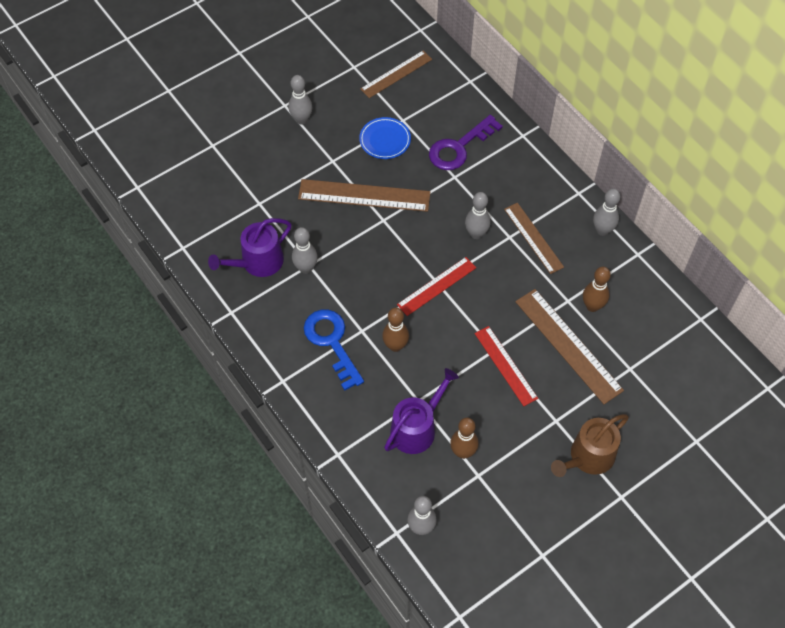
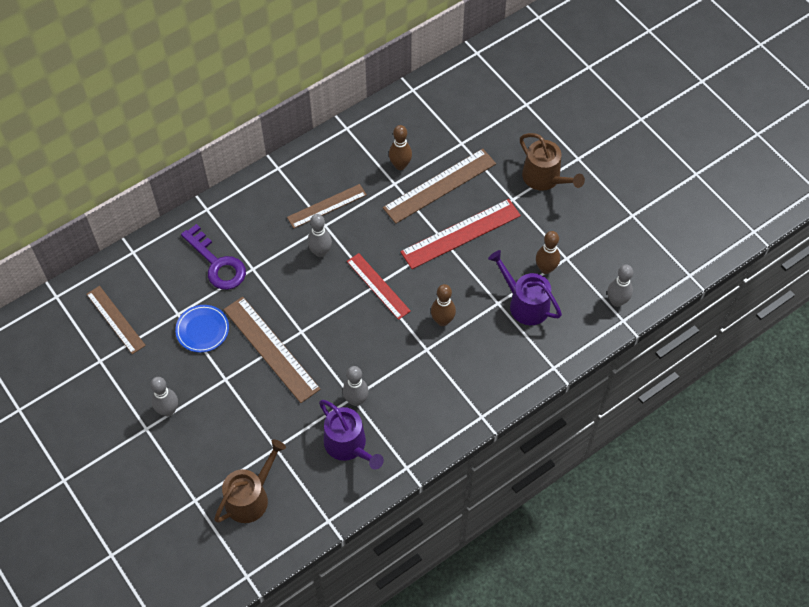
camera: 90 degrees left, 0 degrees up
brown ruler [298,179,430,212] -> brown ruler turned 45 degrees counterclockwise [223,297,321,403]
blue key [304,310,364,390] -> none
red ruler [474,326,538,406] -> red ruler [400,199,521,269], size x1.52
grey bowling pin [593,188,620,236] -> none
none -> brown watering can [214,439,286,523]

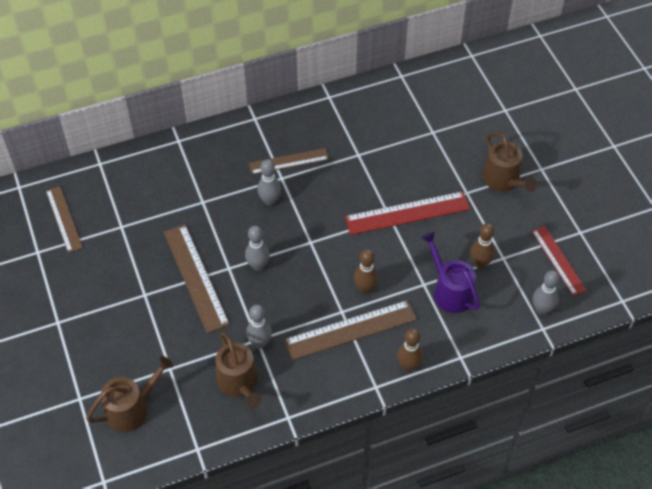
camera: 15 degrees right, 5 degrees down
grey bowling pin [150,377,178,416] -> grey bowling pin moved to [245,226,270,271]
blue plate [175,305,229,353] -> none
purple key [181,224,246,290] -> none
purple watering can [319,400,384,469] -> brown watering can [215,331,262,408]
red ruler [347,253,411,320] -> red ruler moved to [532,226,587,296]
brown ruler [383,149,496,224] -> brown ruler moved to [284,300,417,360]
brown bowling pin [389,125,412,170] -> brown bowling pin moved to [397,328,423,372]

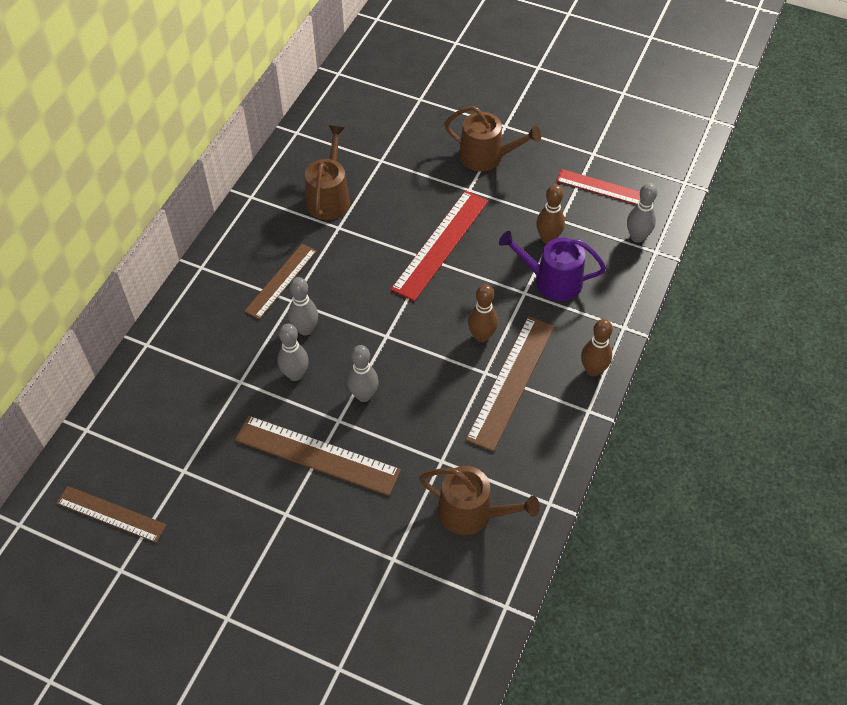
camera: 45 degrees left, 0 degrees up
brown watering can [86,356,173,432] -> brown watering can moved to [305,125,350,220]
grey bowling pin [246,304,272,348] -> grey bowling pin moved to [278,324,309,381]

